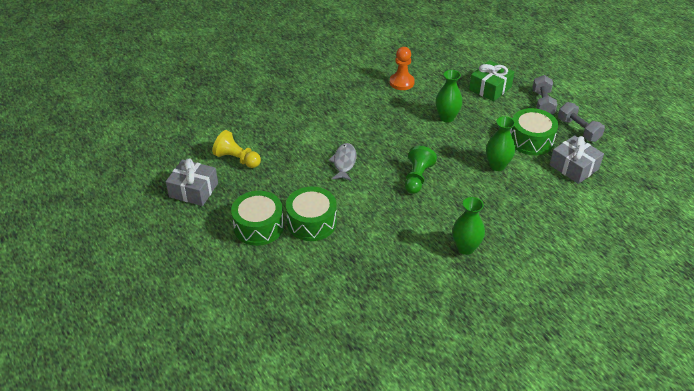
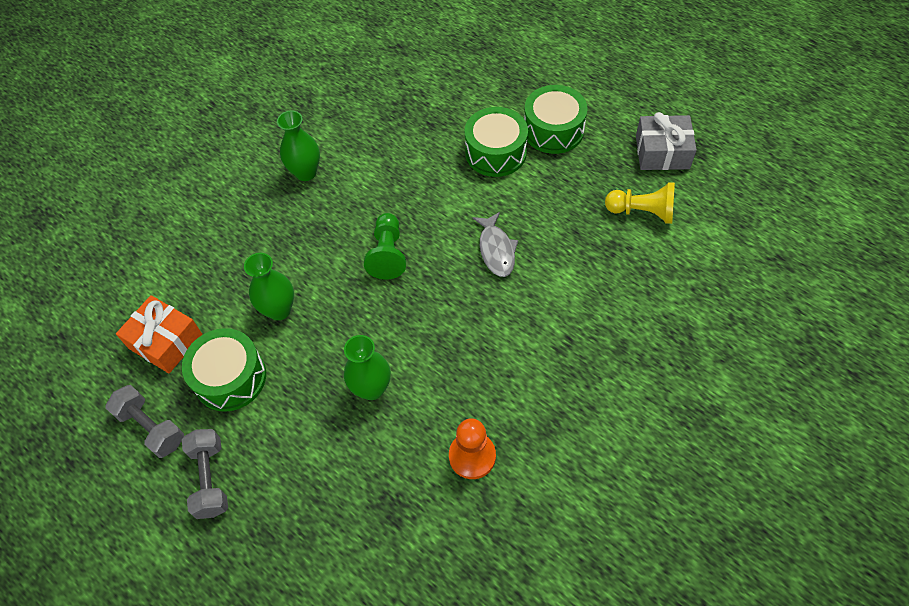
camera: 165 degrees right, 15 degrees up
green gift [469,60,514,102] -> none
grey gift [549,135,604,184] -> orange gift [116,295,203,373]

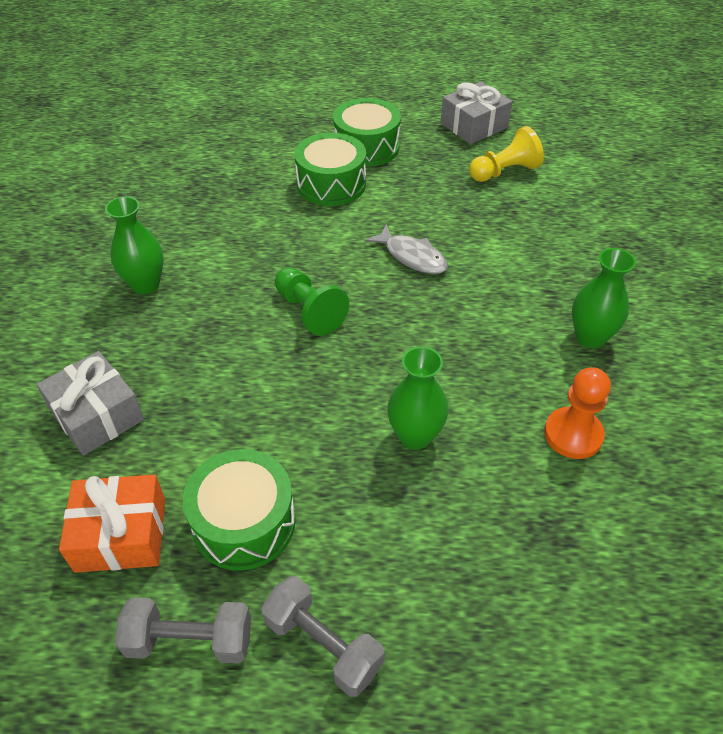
camera: 40 degrees left, 10 degrees down
green vase [244,253,294,320] -> green vase moved to [572,248,636,348]
none -> grey gift [37,351,144,456]

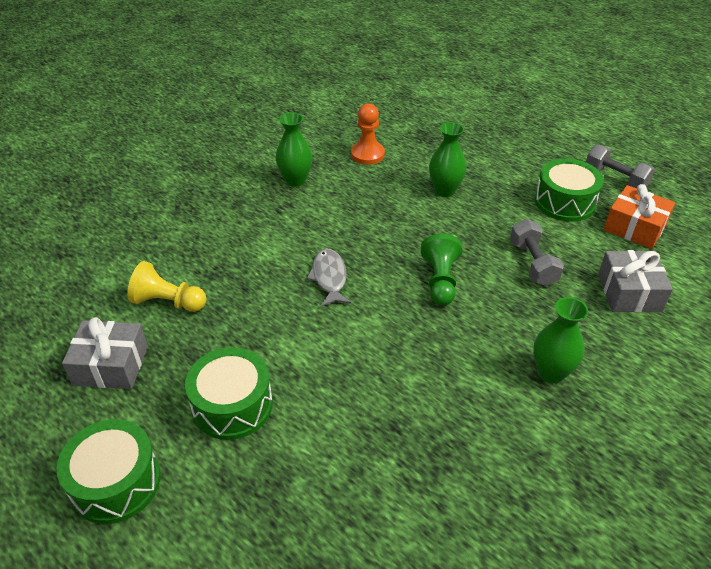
camera: 140 degrees left, 5 degrees down
grey dumbbell [261,576,385,697] -> grey dumbbell moved to [510,219,564,286]
green drum [294,132,366,206] -> green drum moved to [57,419,160,524]

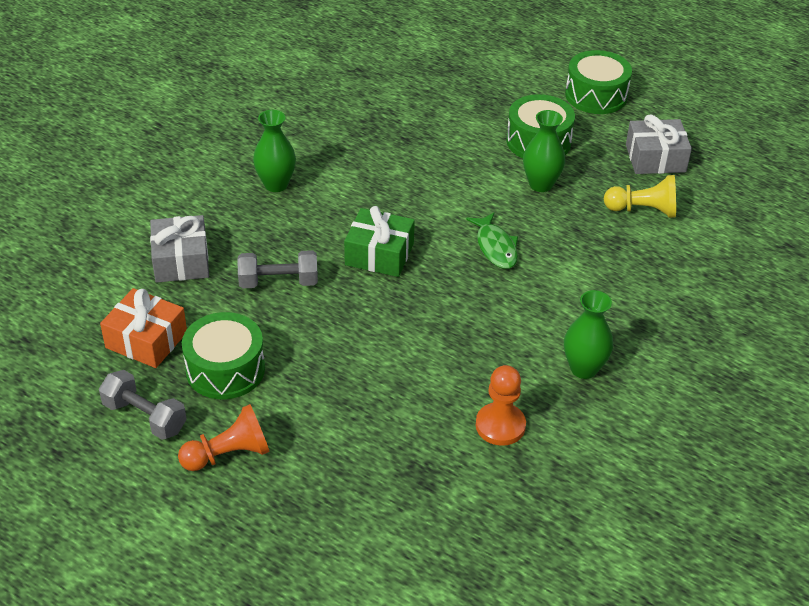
camera: 170 degrees right, 0 degrees up
grey fish [306,249,351,307] -> green fish [466,212,518,269]
green pawn [421,234,462,305] -> green gift [344,206,415,277]
green vase [429,122,467,197] -> green vase moved to [523,110,566,192]
grey dumbbell [510,219,564,286] -> grey dumbbell turned 75 degrees counterclockwise [237,250,318,288]
none -> orange pawn [178,404,270,471]

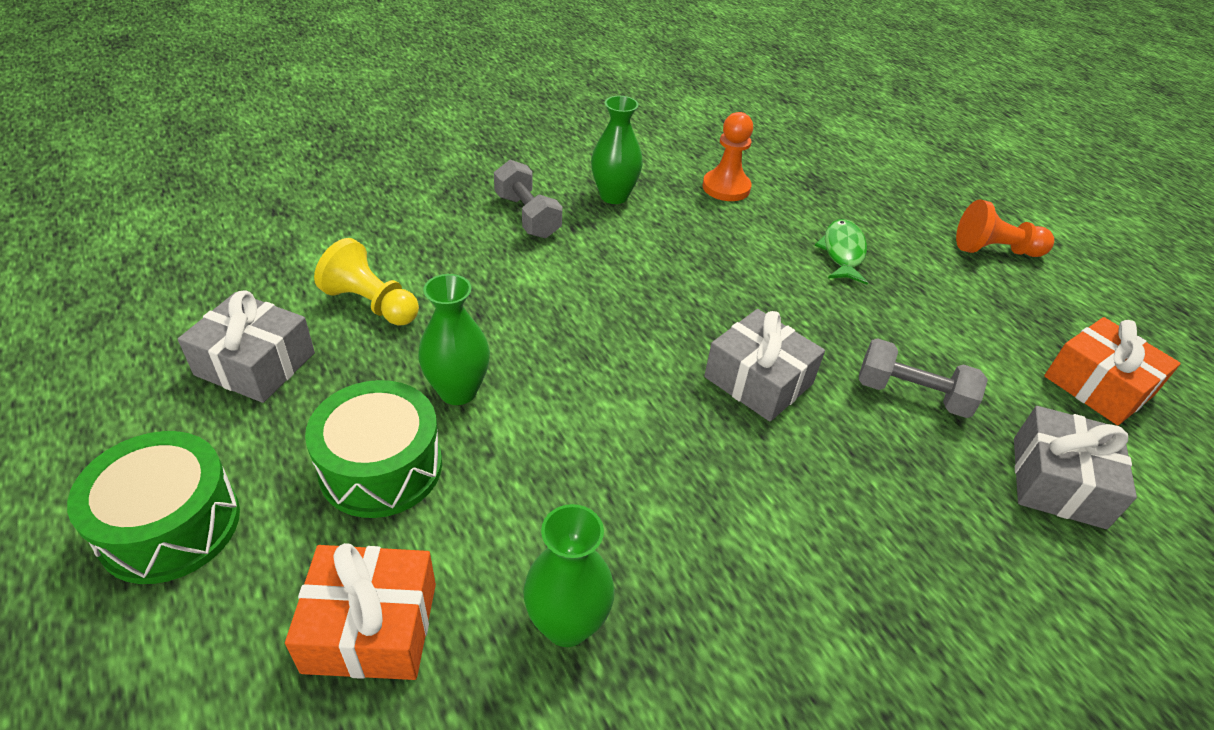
camera: 155 degrees left, 0 degrees up
grey dumbbell [99,370,187,440] -> grey dumbbell moved to [494,160,562,238]
green drum [182,312,265,399] -> none
green vase [253,110,296,192] -> green vase moved to [523,504,615,647]
green gift [344,206,415,277] -> grey gift [704,309,825,422]
green fish [466,212,518,269] -> green fish moved to [815,219,868,285]
none -> orange gift [285,543,436,680]

